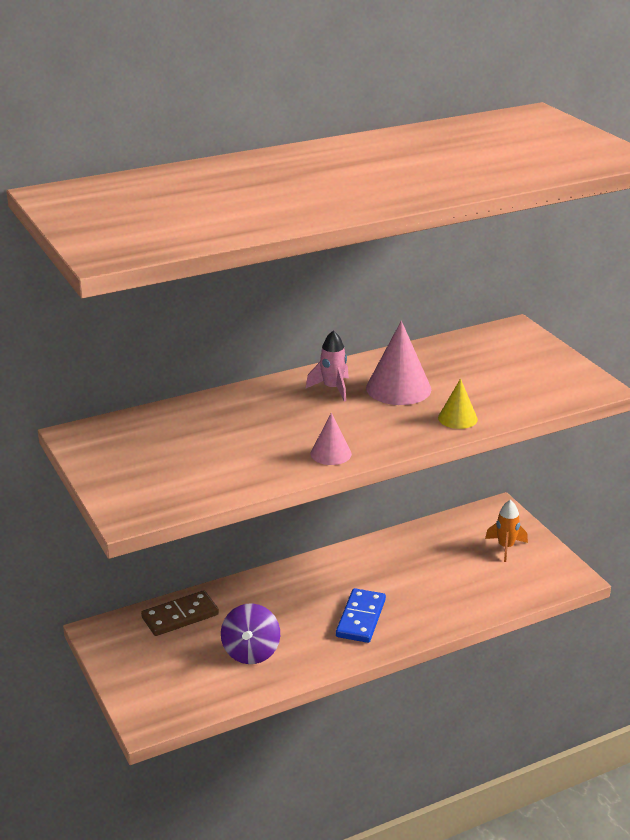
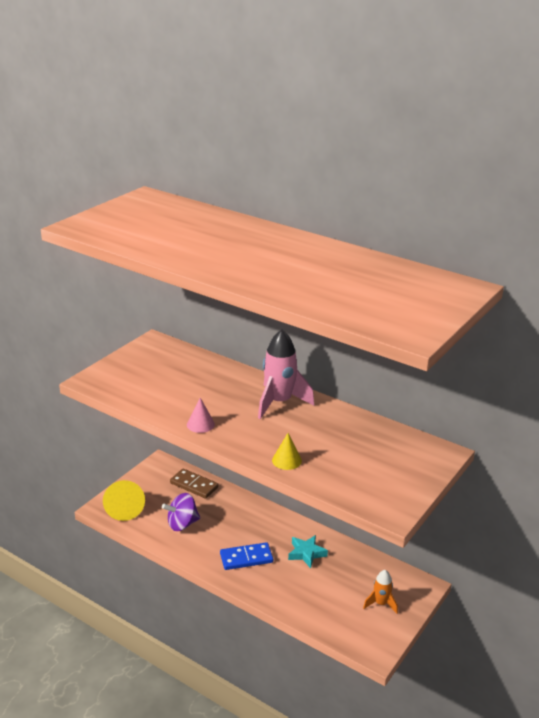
camera: 60 degrees right, 0 degrees up
pink rocket [306,330,349,402] -> pink rocket [258,330,314,419], size x1.80
pink cone [366,321,431,405] -> none
none -> yellow cone [103,480,145,521]
none -> turquoise star [288,535,328,568]

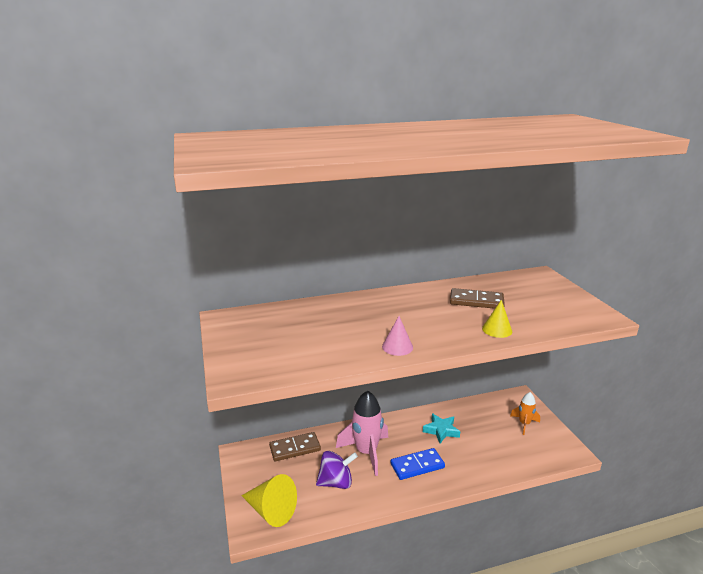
camera: 50 degrees left, 5 degrees down
purple spinning top [162,493,200,531] -> purple spinning top turned 120 degrees counterclockwise [316,451,358,489]
blue domino [220,542,273,570] -> blue domino turned 45 degrees clockwise [390,448,445,480]
pink rocket [258,330,314,419] -> pink rocket moved to [336,390,388,476]
none -> brown domino [450,288,505,309]

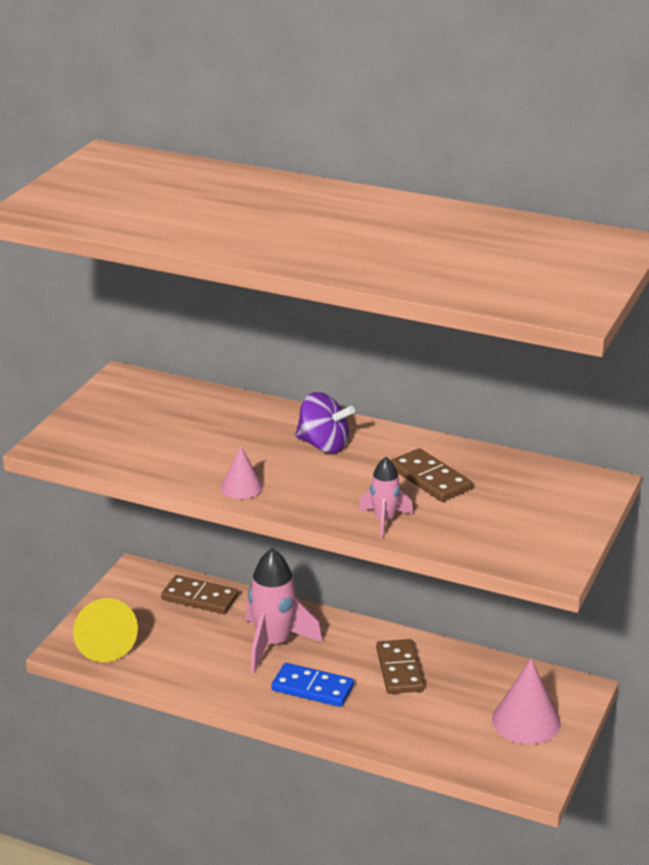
camera: 40 degrees right, 5 degrees up
purple spinning top [316,451,358,489] -> purple spinning top moved to [295,392,355,453]
turquoise star [423,413,460,443] -> brown domino [376,639,424,694]
yellow cone [482,300,512,338] -> pink rocket [359,457,413,538]
orange rocket [510,392,540,435] -> pink cone [492,659,561,744]

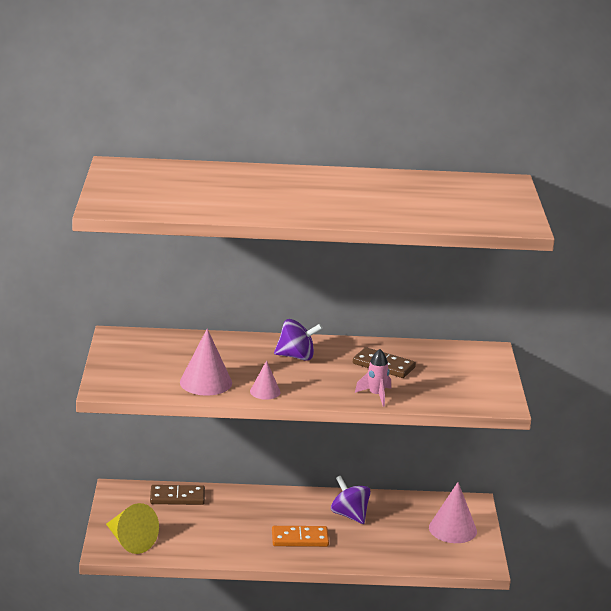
camera: 25 degrees left, 5 degrees down
pink rocket [245,548,322,673] -> none
blue domino [271,663,354,707] -> orange domino [272,526,329,547]
brown domino [376,639,424,694] -> purple spinning top [331,476,371,524]
none -> pink cone [180,329,232,396]

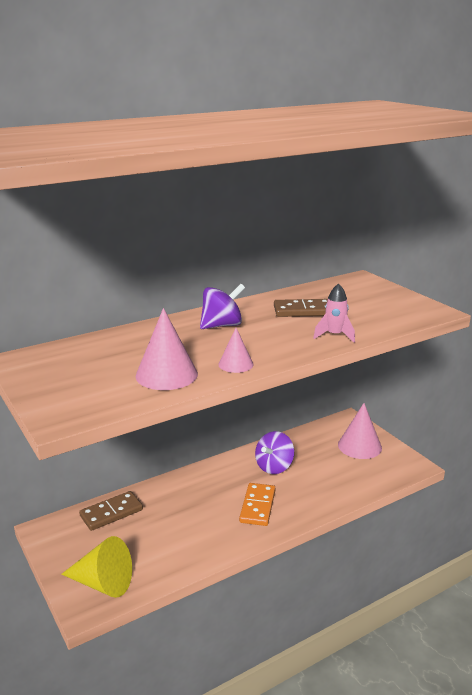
camera: 30 degrees left, 0 degrees up
orange domino [272,526,329,547] -> orange domino turned 45 degrees counterclockwise [239,483,275,526]
purple spinning top [331,476,371,524] -> purple spinning top turned 75 degrees counterclockwise [255,431,294,474]

